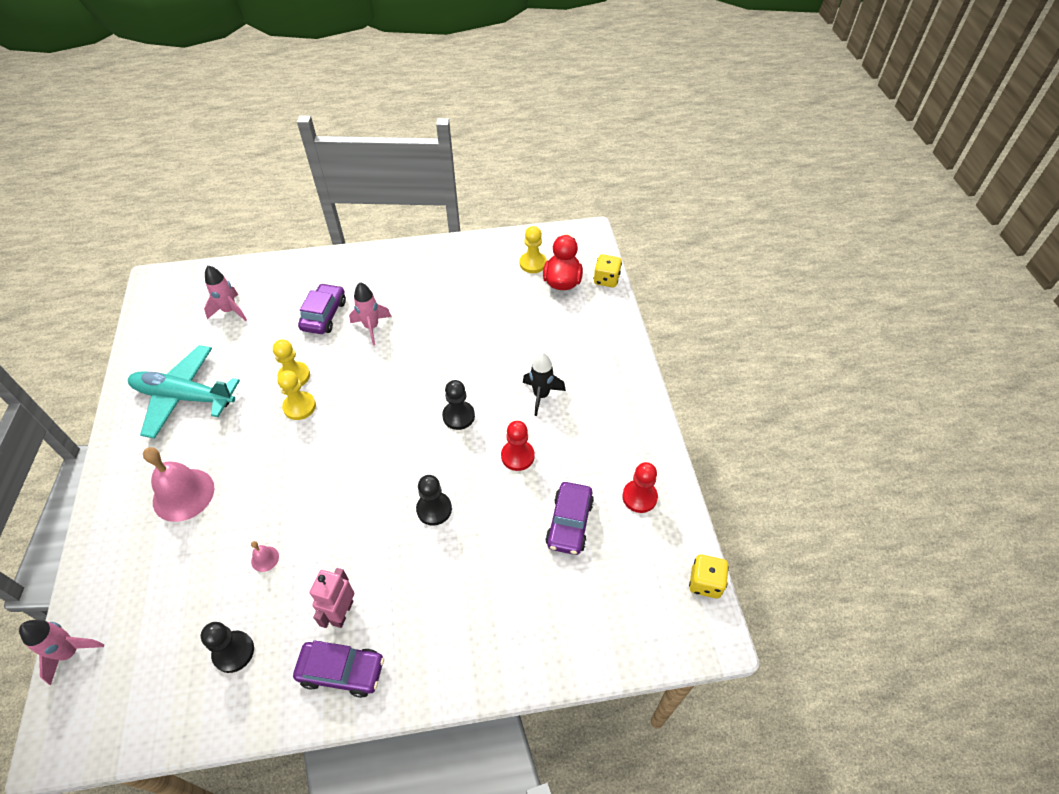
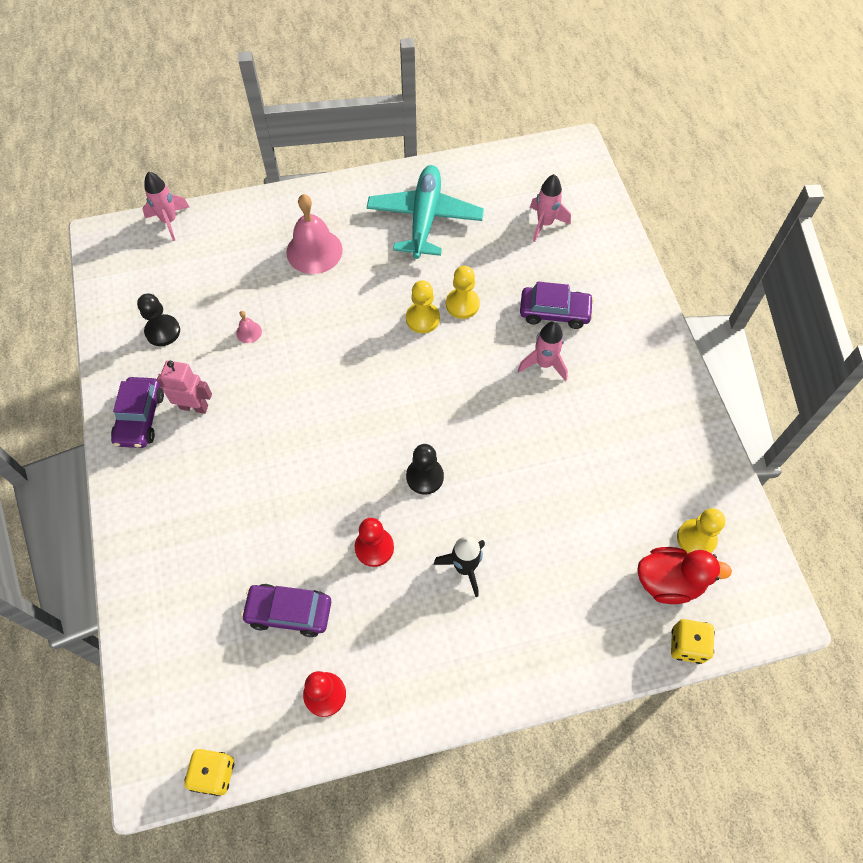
camera: 85 degrees right, 10 degrees up
black pawn [416,475,452,526] -> none

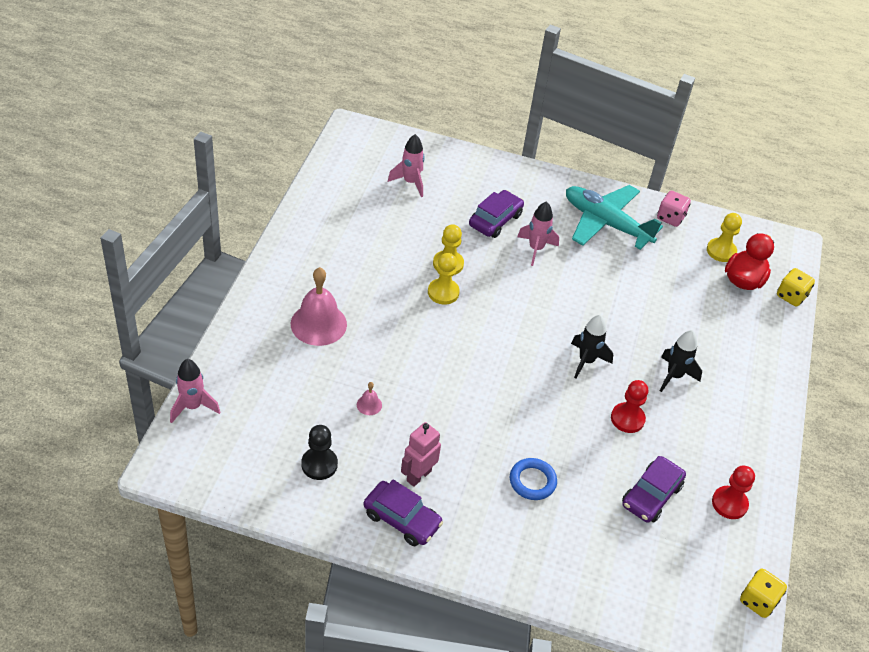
camera: 65 degrees left, 15 degrees down
turquoise plane [366,165,484,259] -> turquoise plane moved to [566,185,663,250]
black pawn [406,444,444,494] -> black rocket [571,315,613,379]
none -> blue ring [510,458,557,500]
none -> pink dice [657,191,691,227]

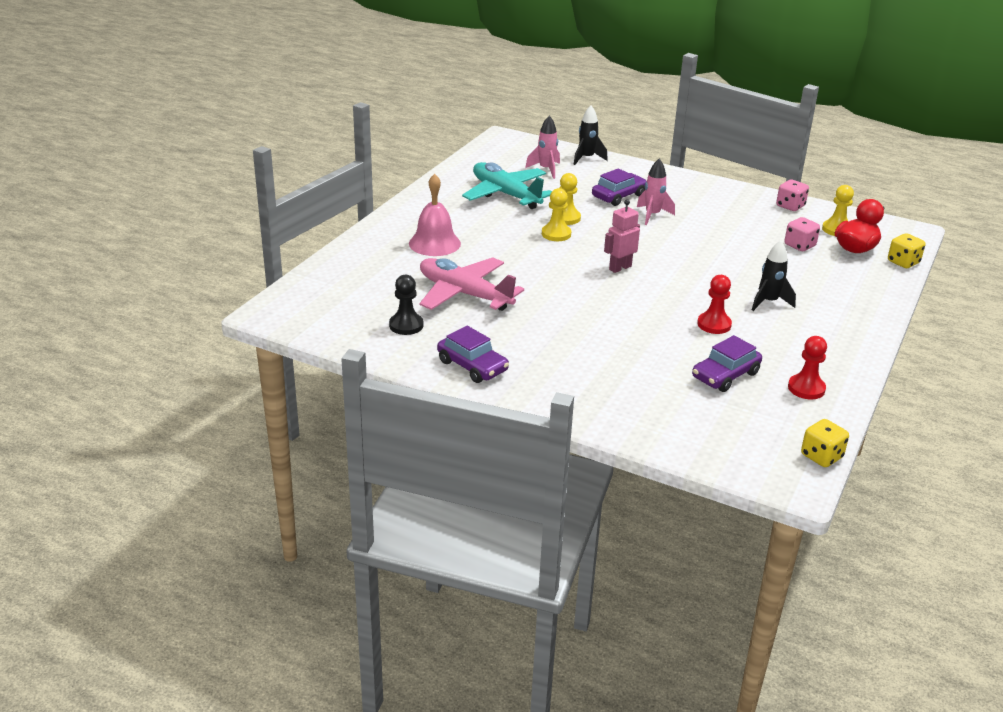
camera: 15 degrees right, 15 degrees down
pink rocket [170,359,220,423] -> none
pink bell [357,382,382,415] -> pink plane [420,257,524,311]
pink robot [401,422,441,487] -> pink robot moved to [604,199,640,273]
blue ring [510,458,557,500] -> none
turquoise plane [566,185,663,250] -> turquoise plane moved to [462,162,552,209]
black rocket [571,315,613,379] -> black rocket moved to [573,106,608,165]
none -> pink dice [785,217,820,251]

